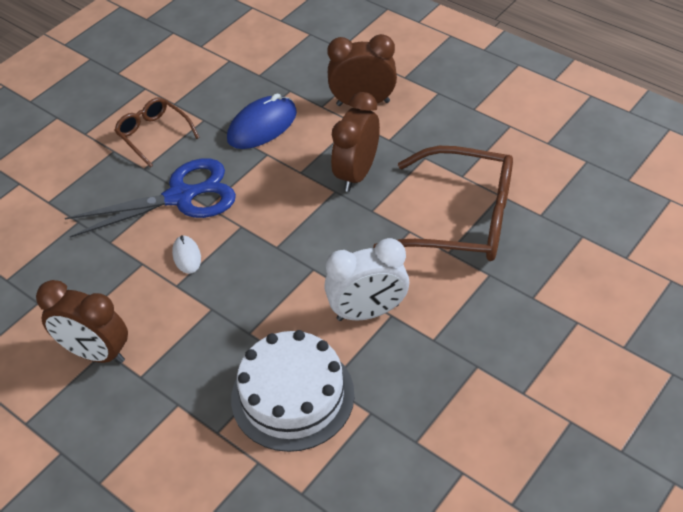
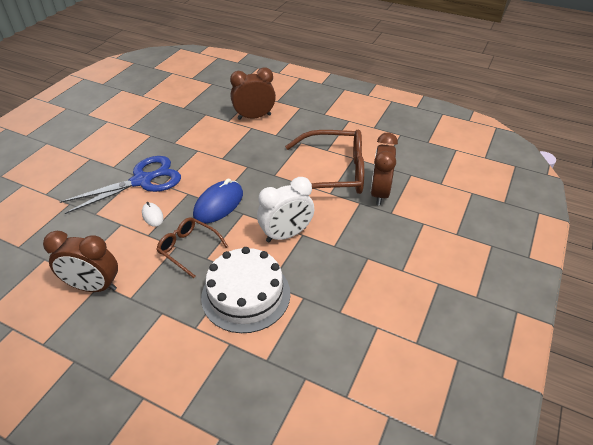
camera: 15 degrees left, 5 degrees down
brown glasses [114,97,200,168] -> brown glasses moved to [156,217,228,278]
blue mouse [227,93,297,149] -> blue mouse moved to [193,179,243,224]
brown clock [331,92,380,192] -> brown clock moved to [370,132,398,206]

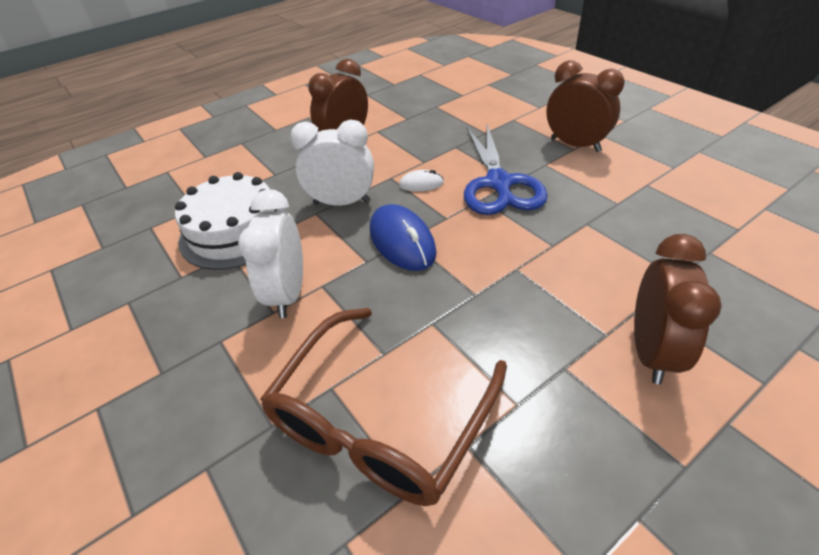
camera: 120 degrees right, 0 degrees up
brown glasses [156,217,228,278] -> white clock [290,120,374,206]
brown clock [370,132,398,206] -> brown clock moved to [546,60,625,152]

